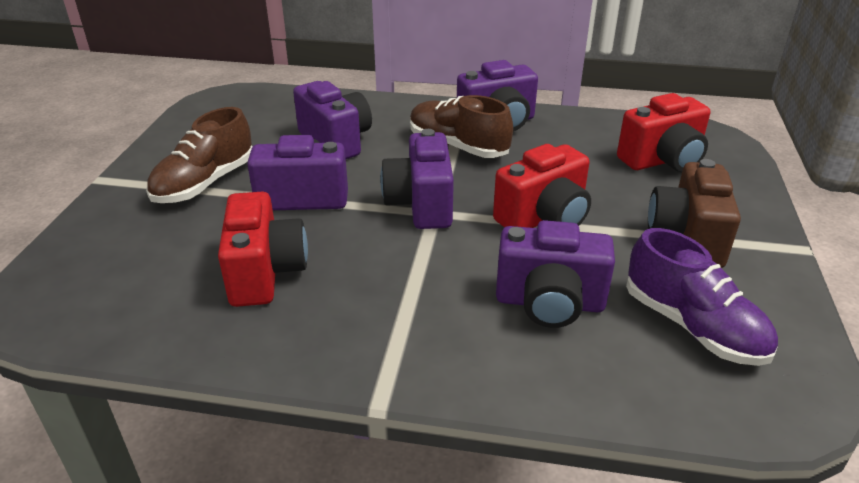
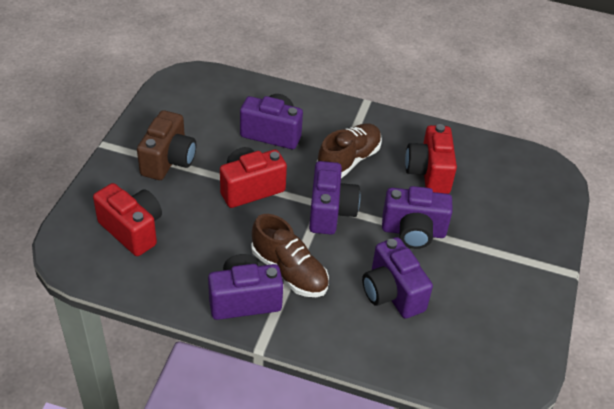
camera: 175 degrees left, 10 degrees up
brown shoe [146,107,253,203] -> brown shoe moved to [317,123,382,178]
red camera [617,93,710,172] -> red camera turned 60 degrees clockwise [93,183,162,256]
purple shoe [626,228,778,366] -> none

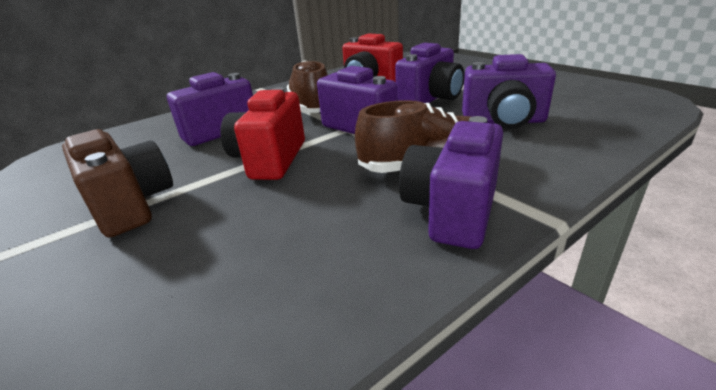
camera: 50 degrees left, 15 degrees down
red camera [93,183,162,256] -> none

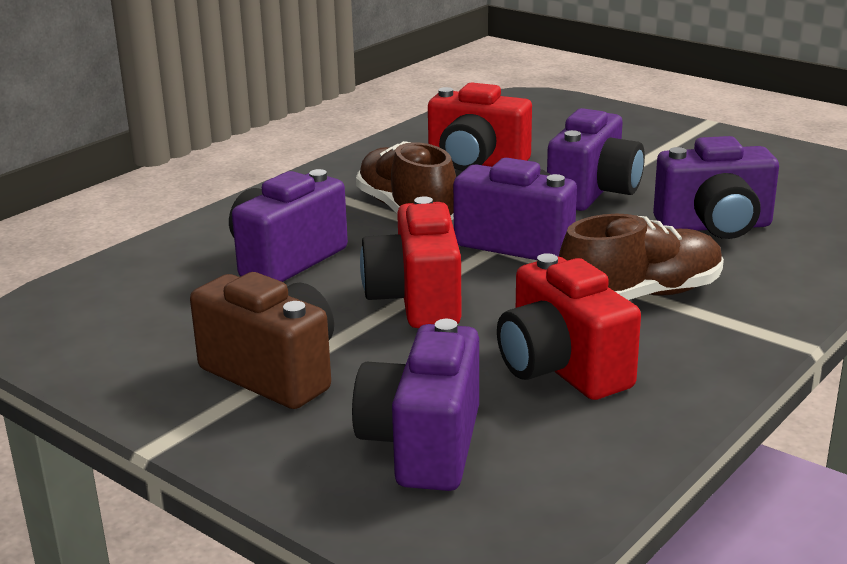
camera: 15 degrees left, 5 degrees down
purple camera [399,116,503,249] -> purple camera moved to [352,319,479,491]
none -> red camera [497,253,641,400]

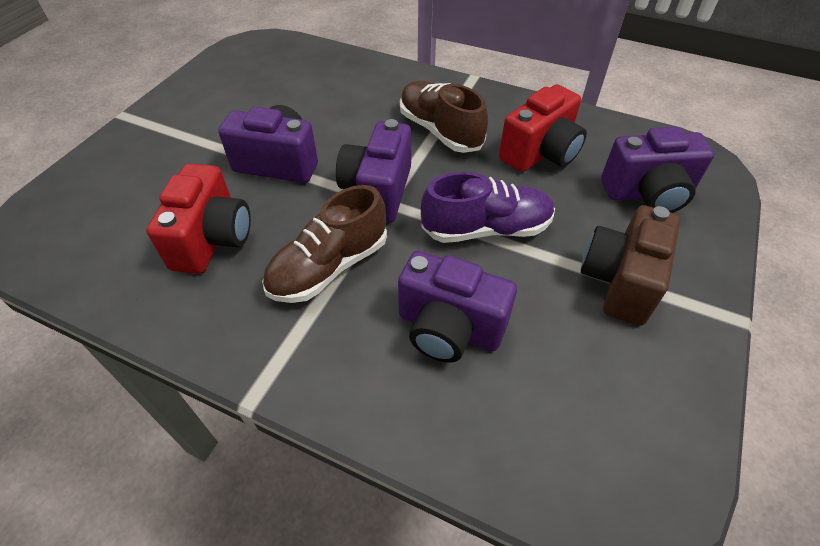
camera: 105 degrees left, 25 degrees up
red camera [360,196,462,328] -> purple shoe [421,172,555,243]
purple camera [653,136,779,239] -> none

